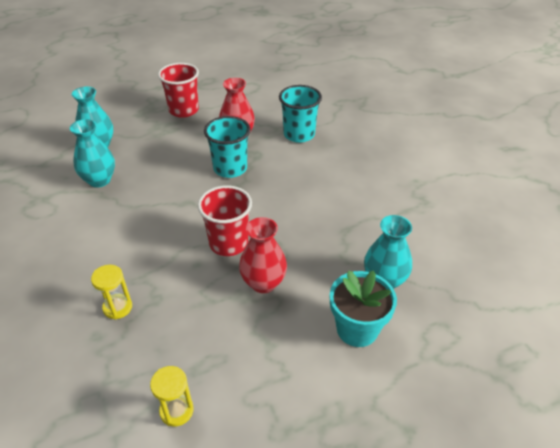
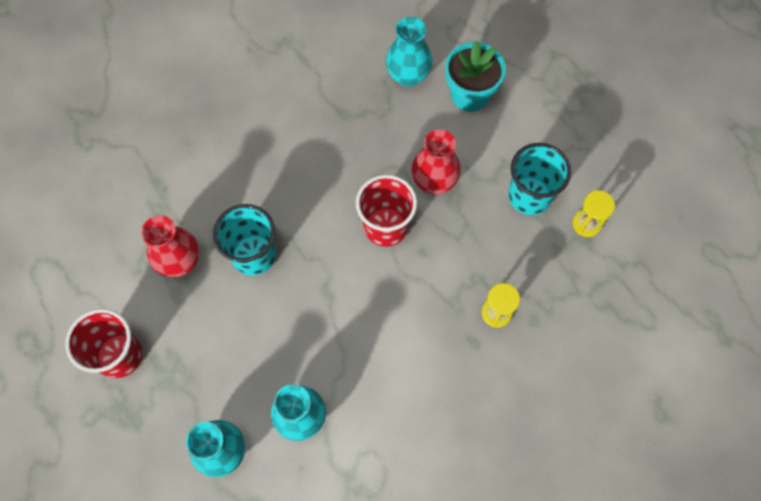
camera: 100 degrees left, 25 degrees up
turquoise cup [279,85,322,143] -> turquoise cup moved to [508,143,571,215]

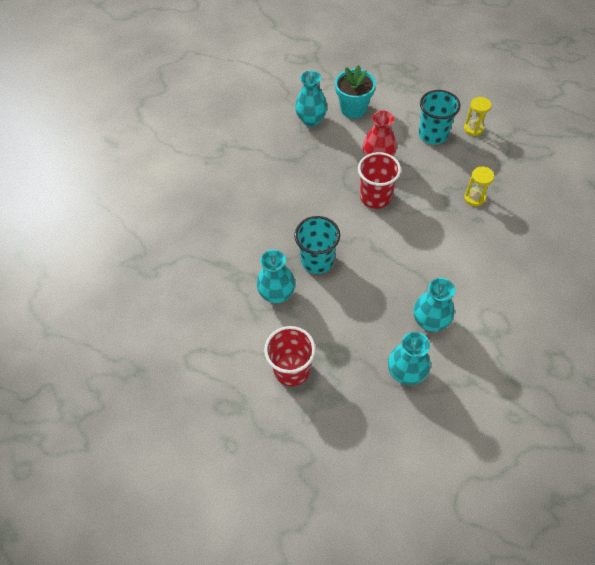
camera: 35 degrees left, 10 degrees down
red vase [141,215,199,278] -> turquoise vase [257,250,295,304]

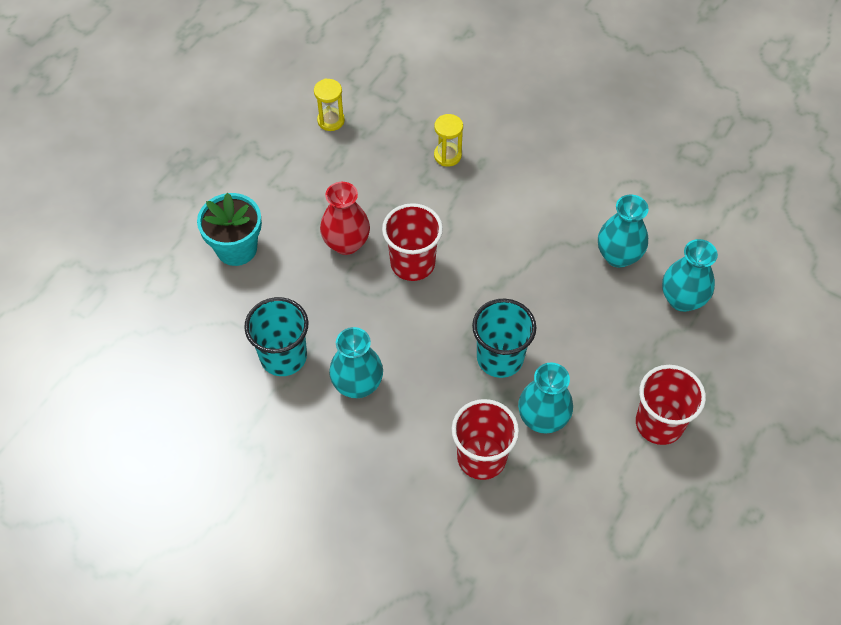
camera: 80 degrees left, 0 degrees up
turquoise vase [295,71,327,127] -> turquoise vase moved to [329,327,383,398]
turquoise cup [419,90,461,145] -> turquoise cup moved to [244,297,309,376]
none -> red cup [451,399,519,480]

